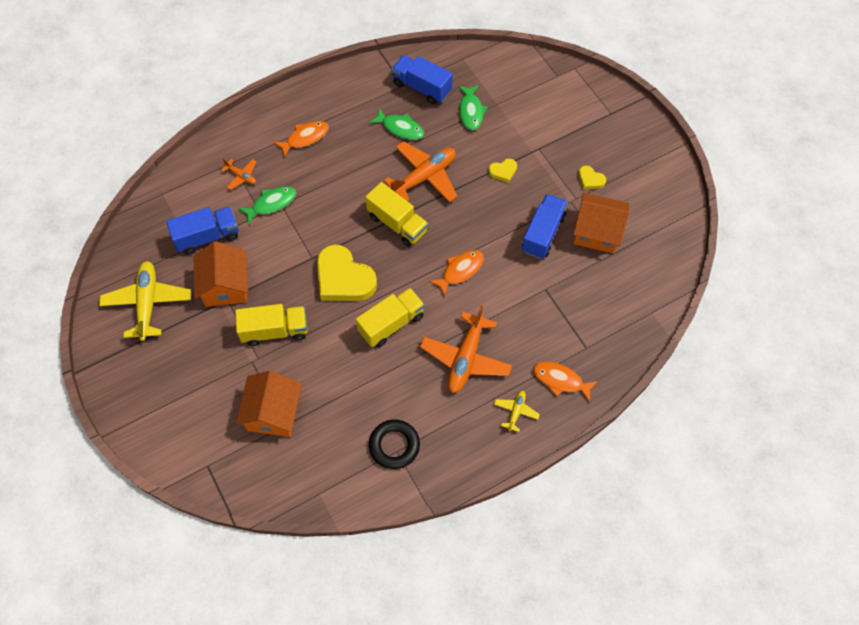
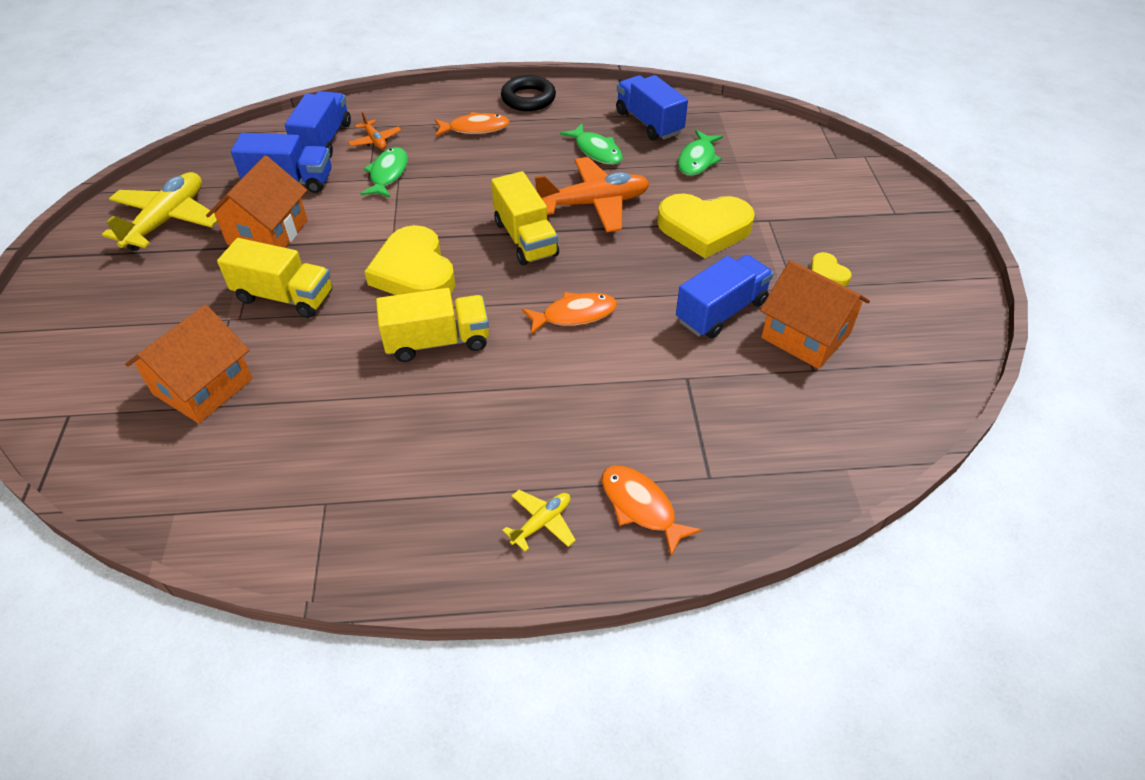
camera: 25 degrees right, 15 degrees down
green fish [238,186,296,225] -> green fish turned 75 degrees counterclockwise [360,147,408,198]
black ring [369,420,420,469] -> black ring moved to [501,75,556,111]
orange plane [420,305,512,393] -> none
yellow heart [488,159,517,183] -> yellow heart [657,194,755,258], size x2.18
none -> blue truck [285,91,351,158]

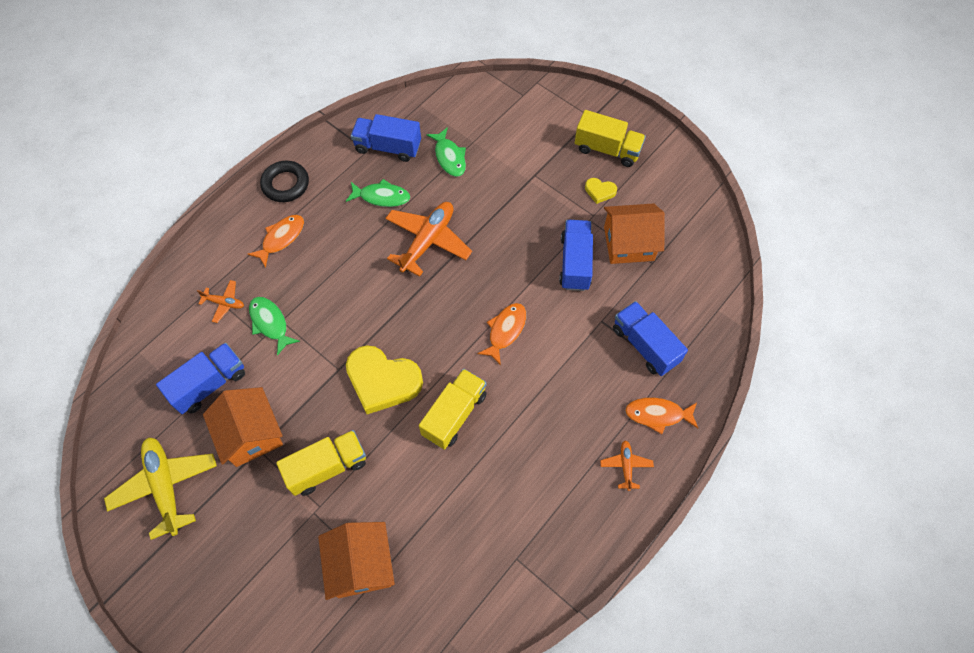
camera: 45 degrees left, 15 degrees up
blue truck [285,91,351,158] -> blue truck moved to [613,301,688,376]
yellow truck [491,171,559,266] -> yellow truck moved to [575,110,646,167]
yellow plane [502,490,576,552] -> orange plane [600,440,654,491]
yellow heart [657,194,755,258] -> none

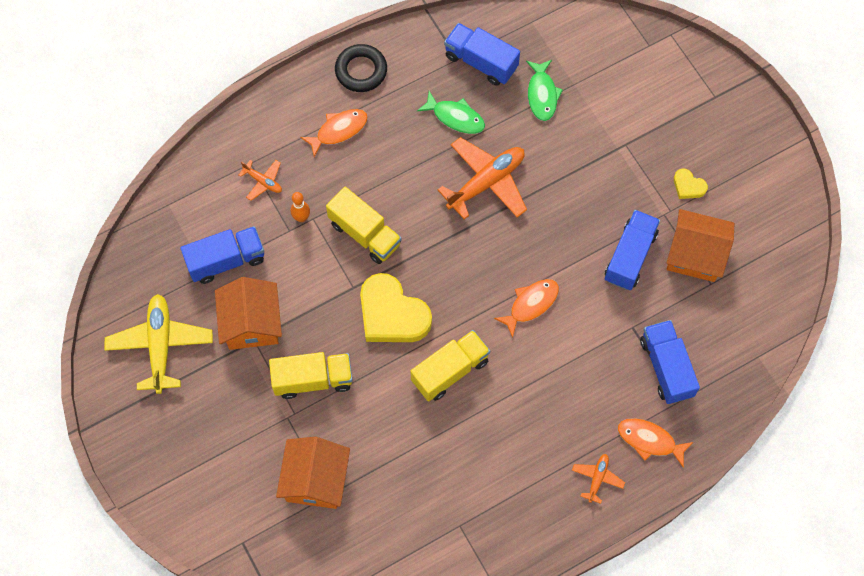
camera: 20 degrees right, 5 degrees up
green fish [249,297,300,356] -> orange bowling pin [291,192,310,222]
yellow truck [575,110,646,167] -> yellow truck moved to [326,187,402,264]

